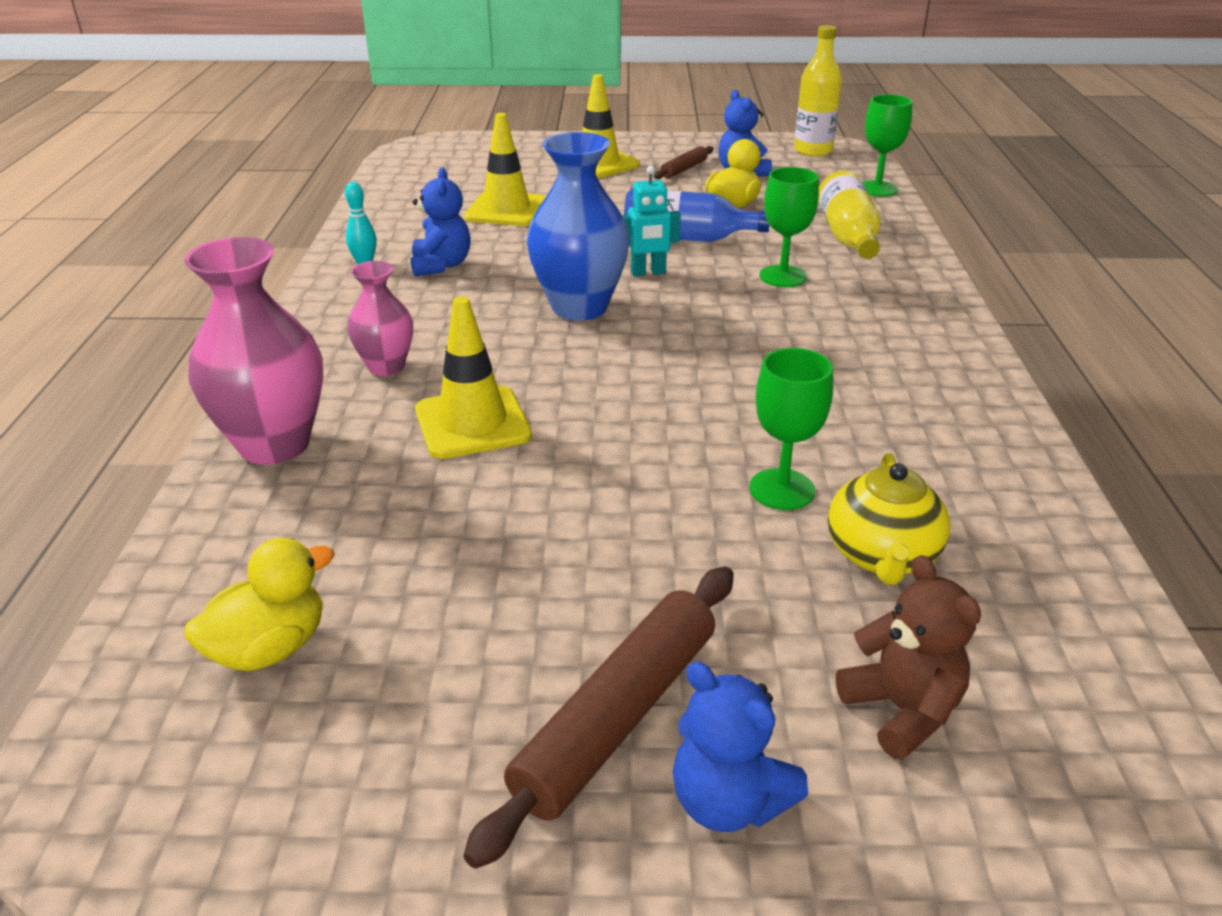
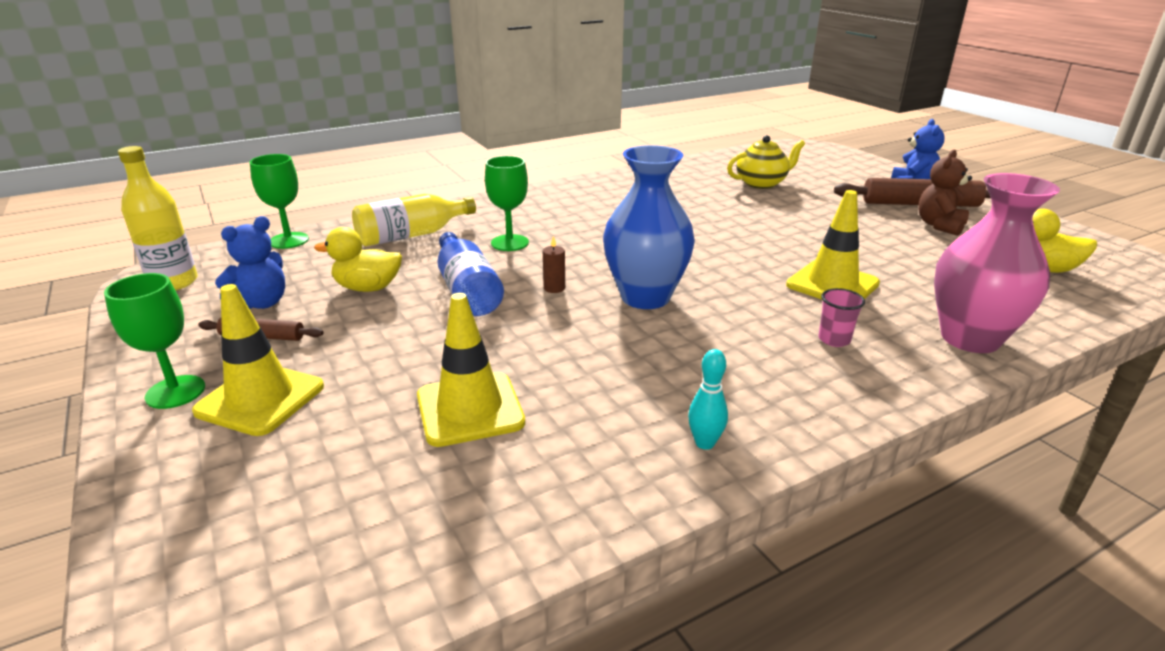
camera: 120 degrees left, 5 degrees down
pink vase [347,261,413,376] -> pink cup [818,288,865,347]
blue teddy bear [411,168,471,276] -> none
turquoise robot [622,166,681,276] -> brown candle [543,236,565,293]
green goblet [750,348,833,510] -> green goblet moved to [104,273,205,409]
brown teddy bear [836,555,981,760] -> brown teddy bear moved to [918,150,972,236]

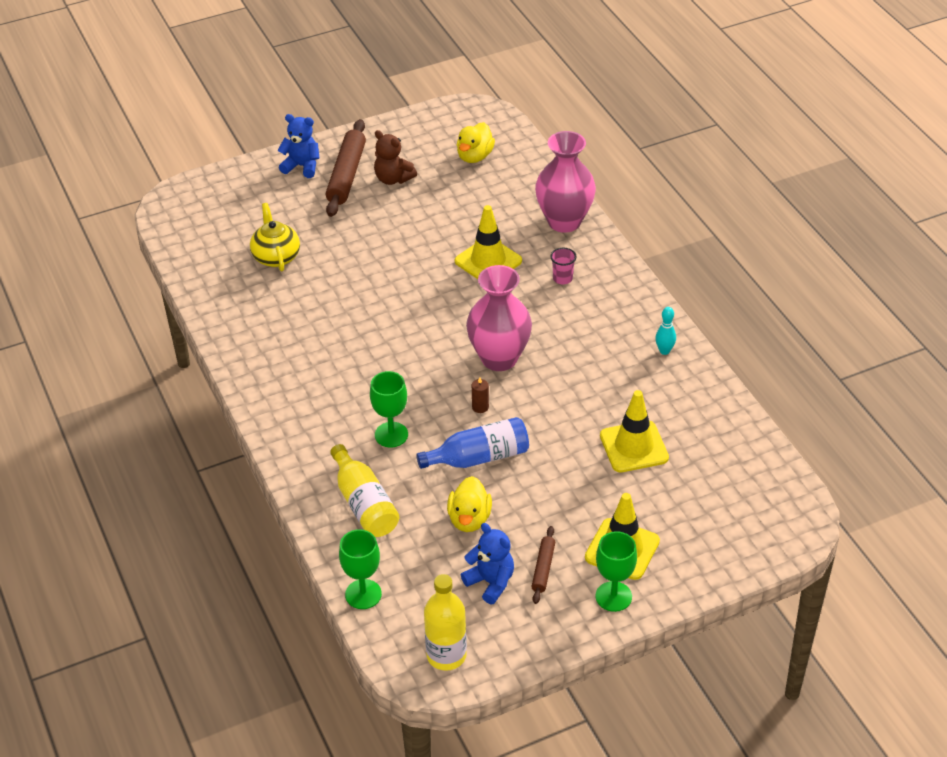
camera: 85 degrees left, 15 degrees up
blue vase [603,145,695,309] -> pink vase [466,265,532,371]

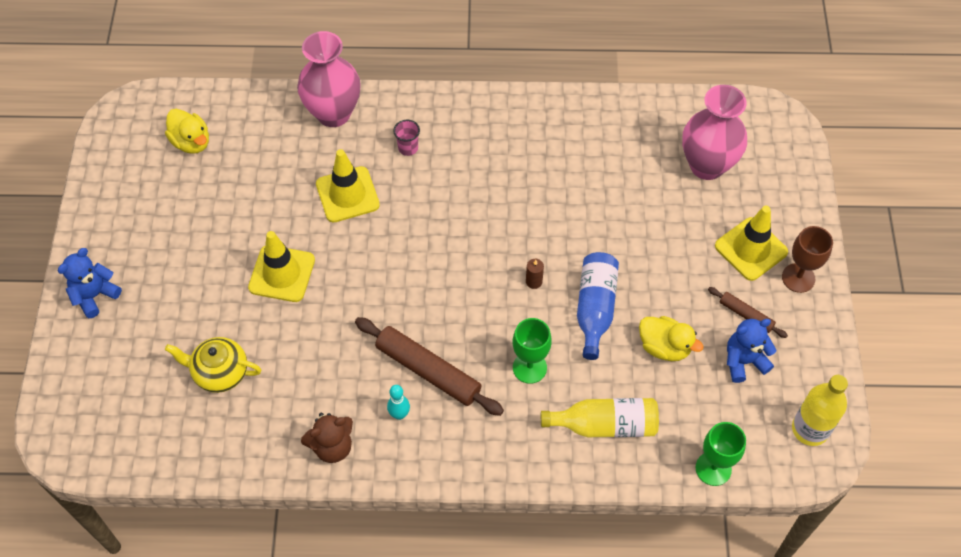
camera: 65 degrees left, 15 degrees up
brown rolling pin [326,119,366,217] -> brown rolling pin moved to [355,317,504,416]
brown teddy bear [374,130,417,185] -> brown teddy bear moved to [301,413,353,463]
pink vase [466,265,532,371] -> pink vase moved to [682,85,747,180]
green goblet [596,531,637,612] -> brown goblet [782,226,833,293]
yellow traffic cone [600,390,669,472] -> yellow traffic cone moved to [248,231,315,302]
turquoise bowling pin [655,307,676,355] -> turquoise bowling pin moved to [387,385,410,420]

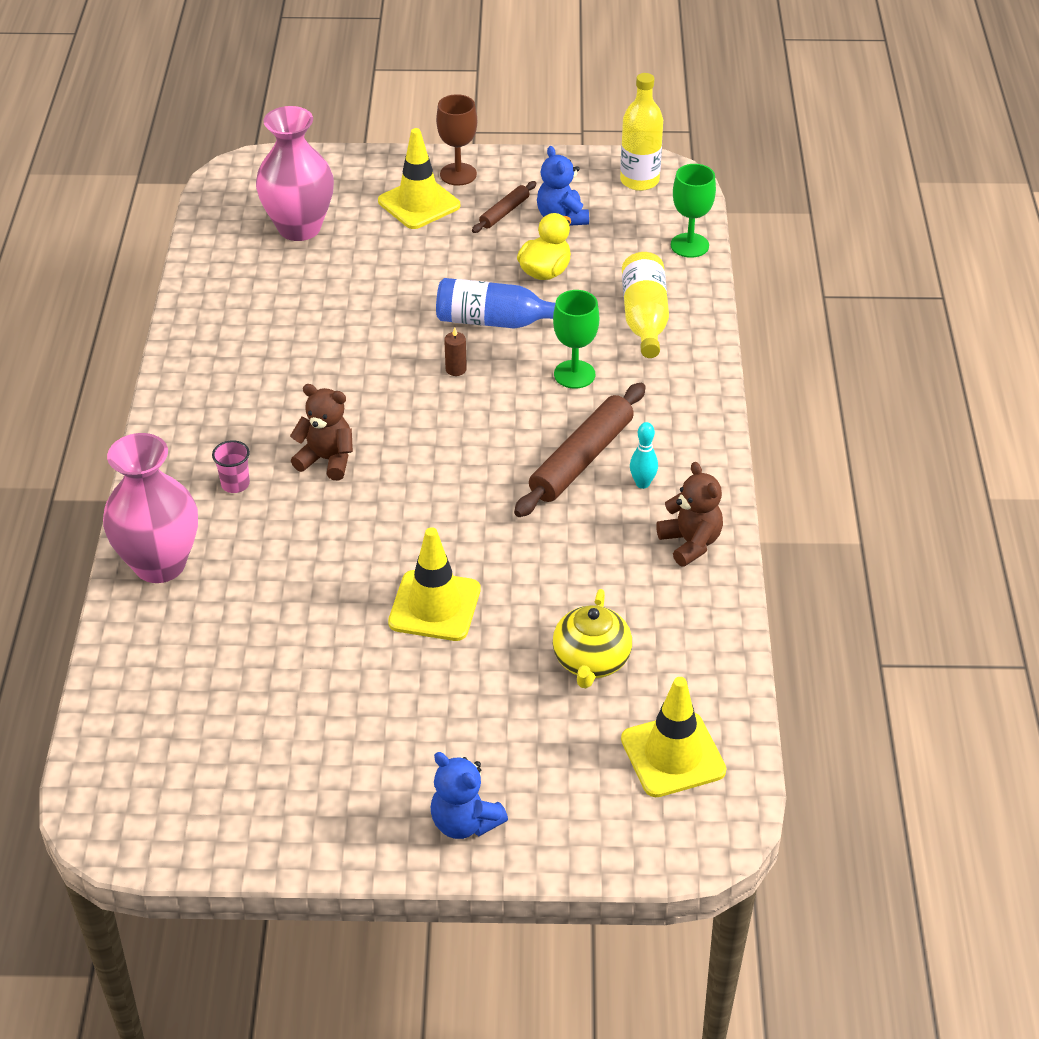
camera: 90 degrees left, 15 degrees down
yellow duck [165,109,209,154] -> none
yellow traffic cone [316,149,380,222] -> yellow traffic cone moved to [621,677,727,797]
none -> brown teddy bear [290,384,353,480]

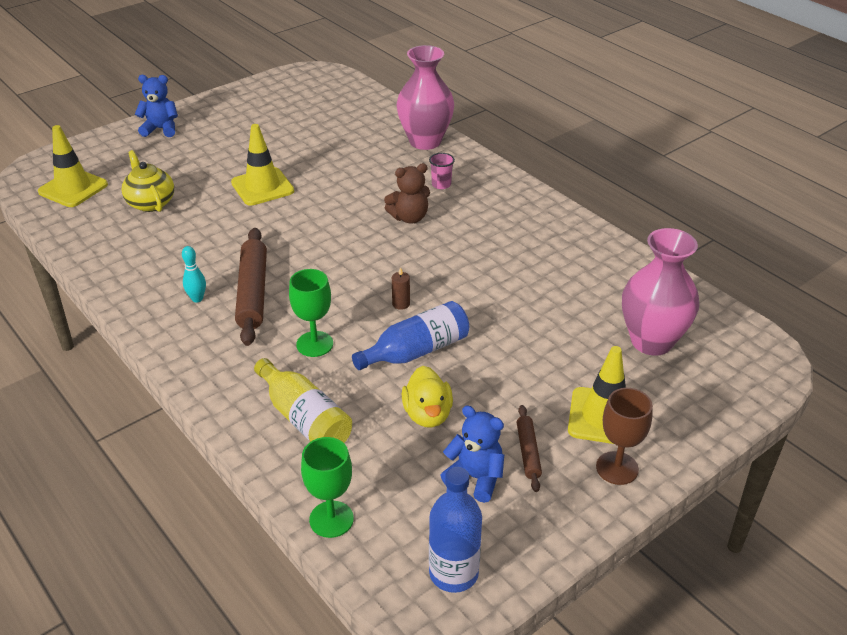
camera: 140 degrees right, 5 degrees down
yellow bottle [620,73,663,191] -> blue bottle [429,467,482,593]
brown teddy bear [656,462,723,567] -> none

